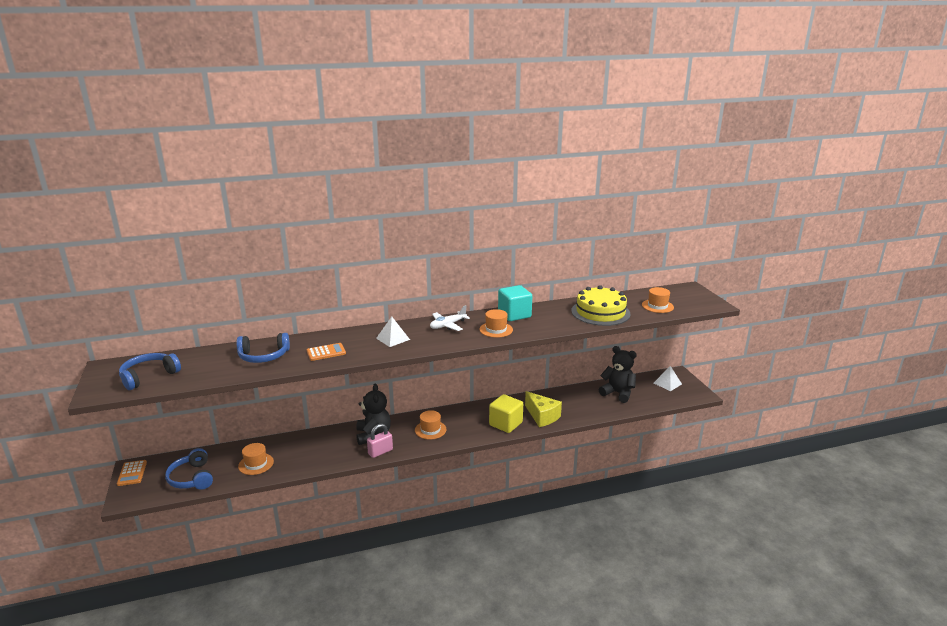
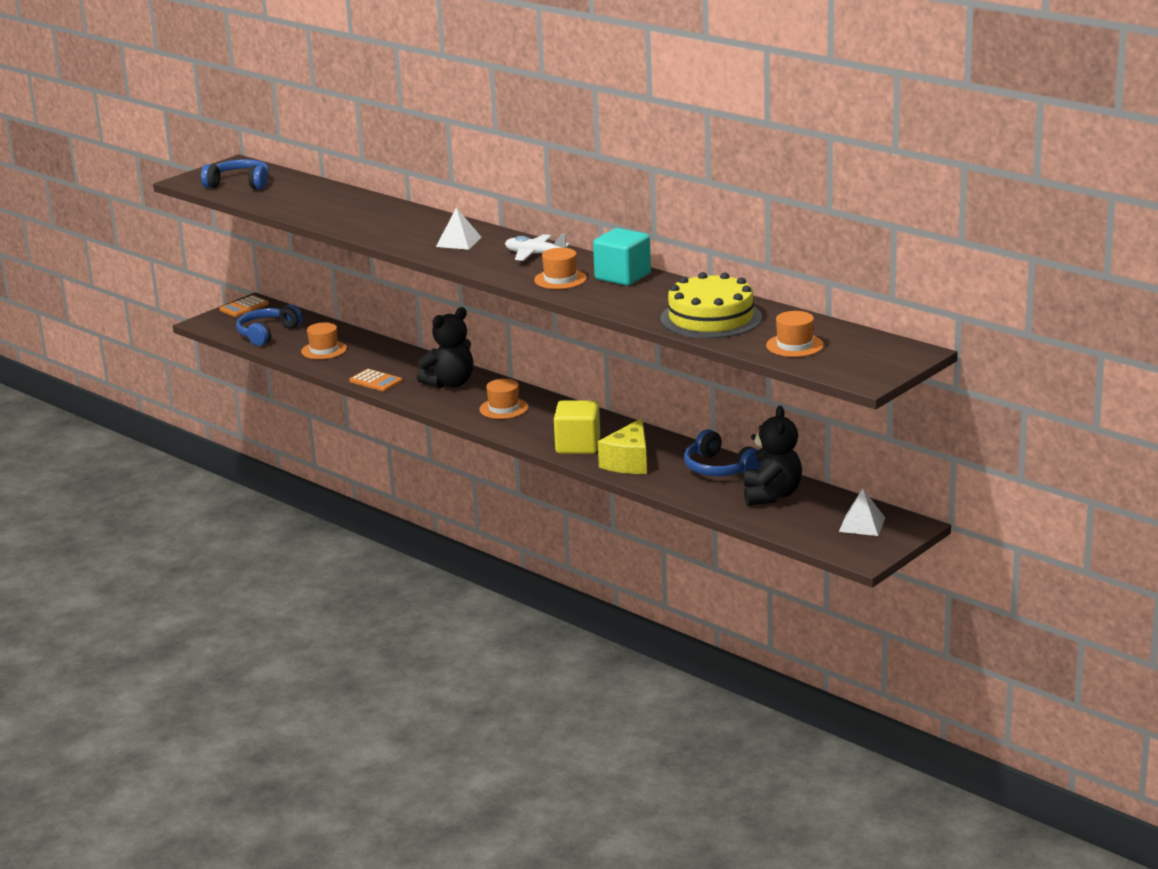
camera: 60 degrees right, 0 degrees up
blue headphones [236,333,290,363] -> blue headphones moved to [684,429,760,476]
orange calculator [307,343,346,361] -> orange calculator moved to [349,369,402,391]
pink padlock [367,423,393,458] -> none

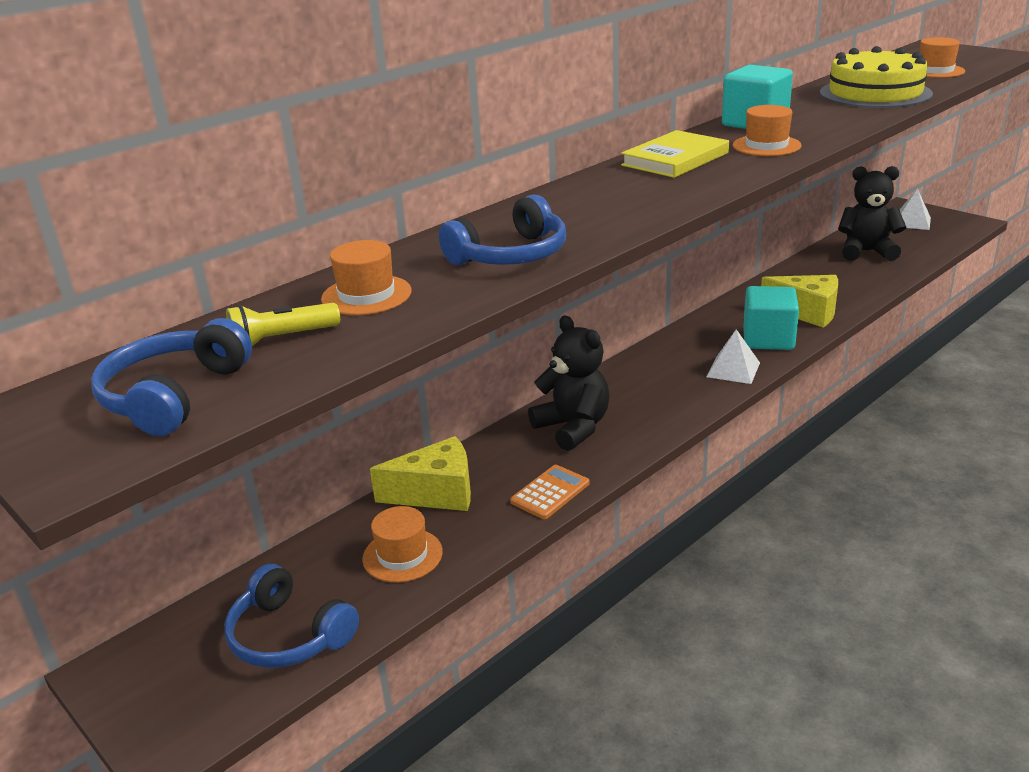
camera: 85 degrees left, 5 degrees up
orange calculator [220,295,269,317] -> none
white pyramid [436,207,482,250] -> white pyramid moved to [707,329,760,384]
orange hat [479,379,528,419] -> orange hat moved to [321,240,412,315]
white plane [505,234,570,261] -> yellow book [621,130,729,178]
yellow cube [554,401,600,454] -> turquoise cube [743,286,799,350]
blue headphones [684,429,760,476] -> blue headphones moved to [439,194,566,265]
none -> yellow flashlight [226,303,340,346]
none -> yellow cheese [370,436,471,511]

